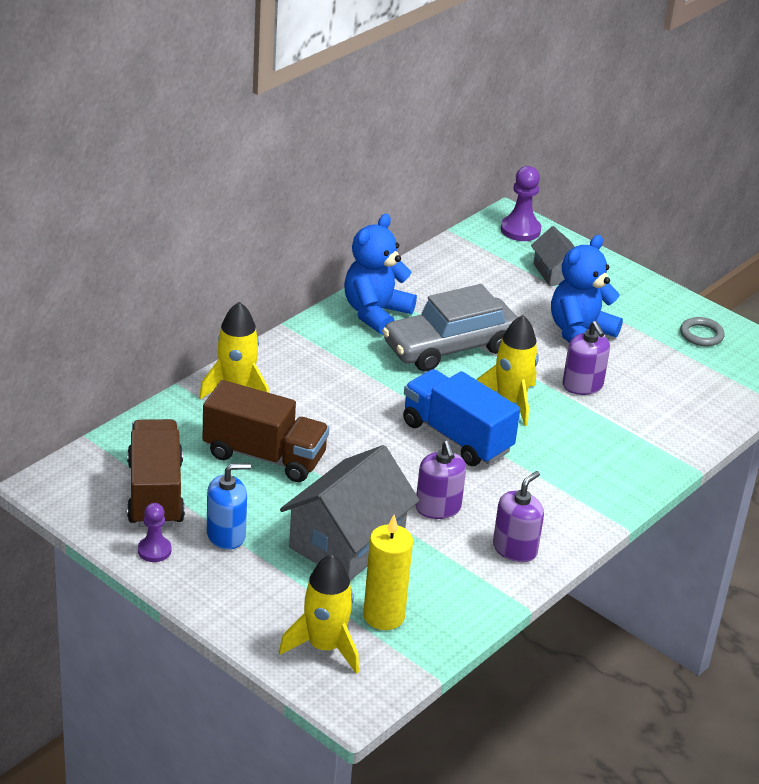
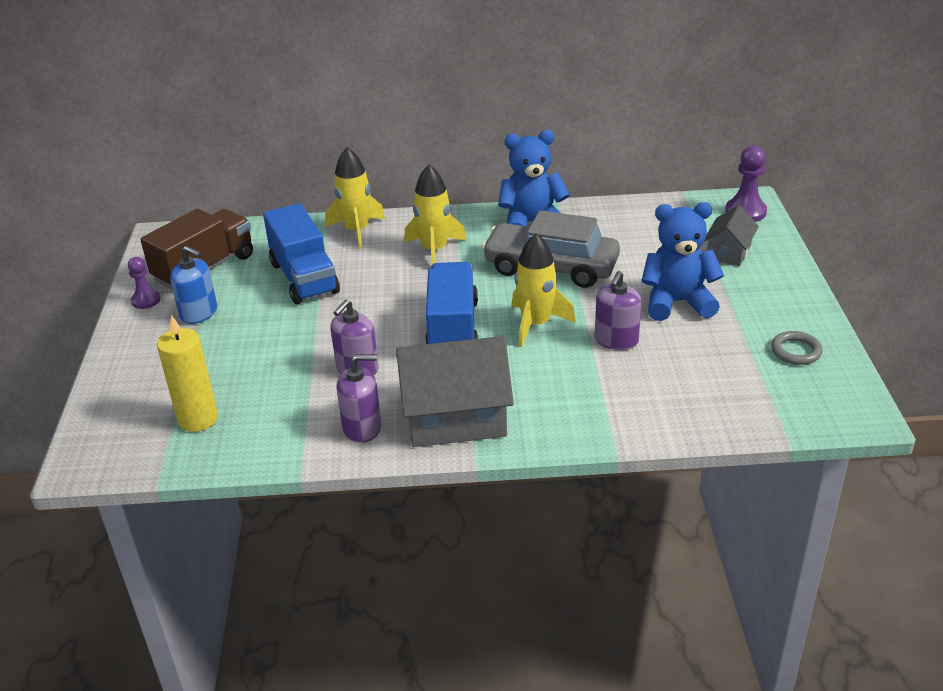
camera: 50 degrees right, 0 degrees up
brown truck [203,380,330,482] -> blue truck [263,203,340,304]
yellow rocket [279,554,359,674] -> yellow rocket moved to [404,165,467,265]
grey house [280,445,420,581] -> grey house moved to [396,336,514,447]

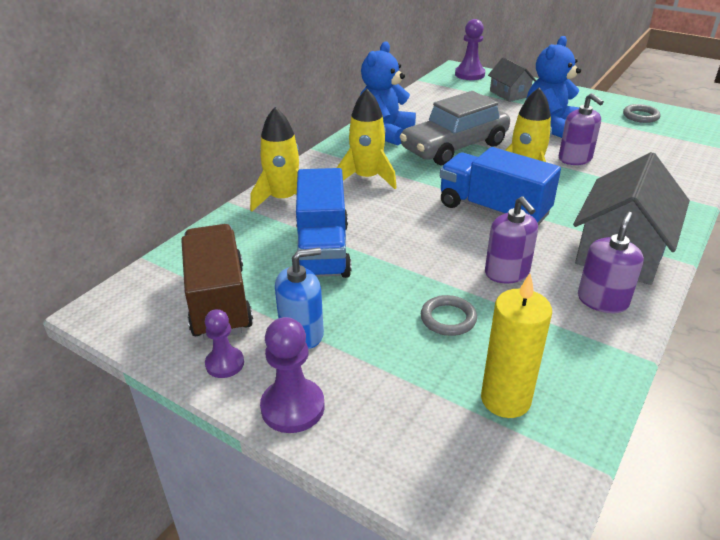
camera: 55 degrees left, 0 degrees up
blue truck [263,203,340,304] -> blue truck turned 75 degrees clockwise [296,168,352,278]
none -> purple pawn [260,317,325,433]
none -> grey ring [421,295,477,336]

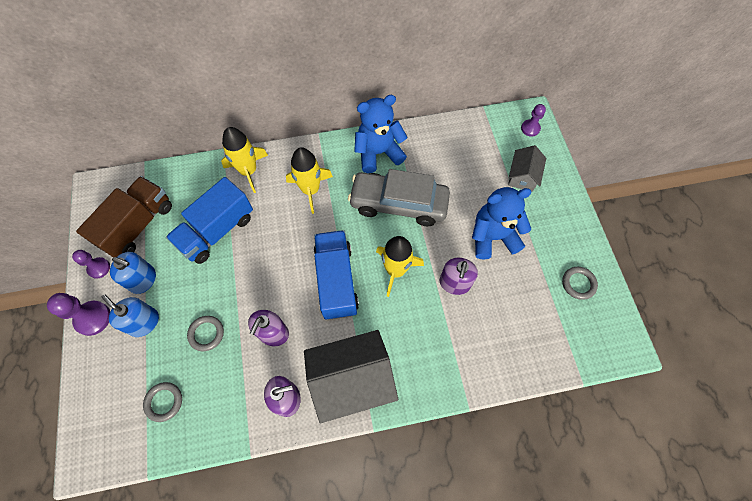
camera: 45 degrees right, 30 degrees up
purple pawn [455,19,485,80] -> purple pawn [521,104,546,137], size x0.65
yellow candle [481,274,552,418] -> grey ring [143,382,182,422]
none -> blue soap dispenser [102,295,159,337]

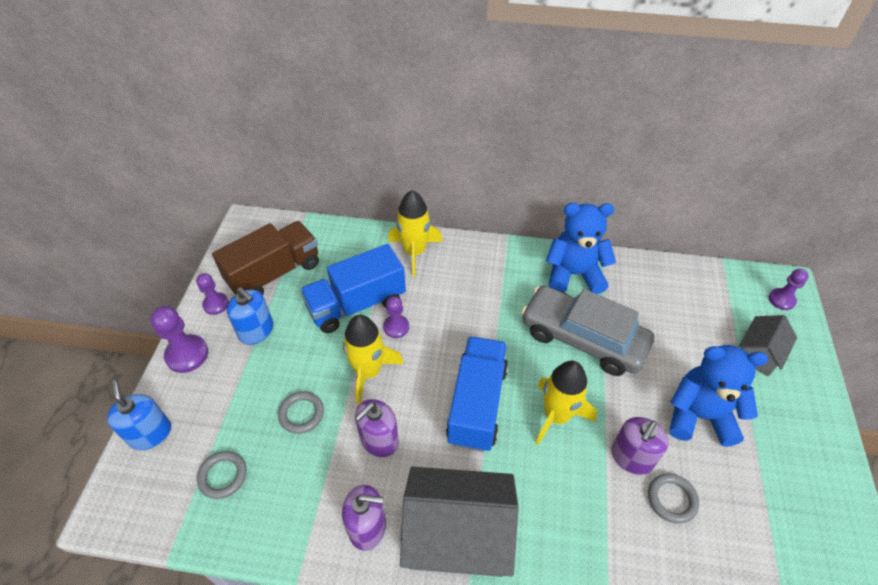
camera: 20 degrees right, 15 degrees down
blue soap dispenser [102,295,159,337] -> blue soap dispenser moved to [107,380,171,450]
yellow rocket [286,147,333,214] -> yellow rocket moved to [342,315,404,404]
grey ring [562,267,598,300] -> grey ring moved to [648,473,699,524]
none -> purple pawn [383,296,409,338]

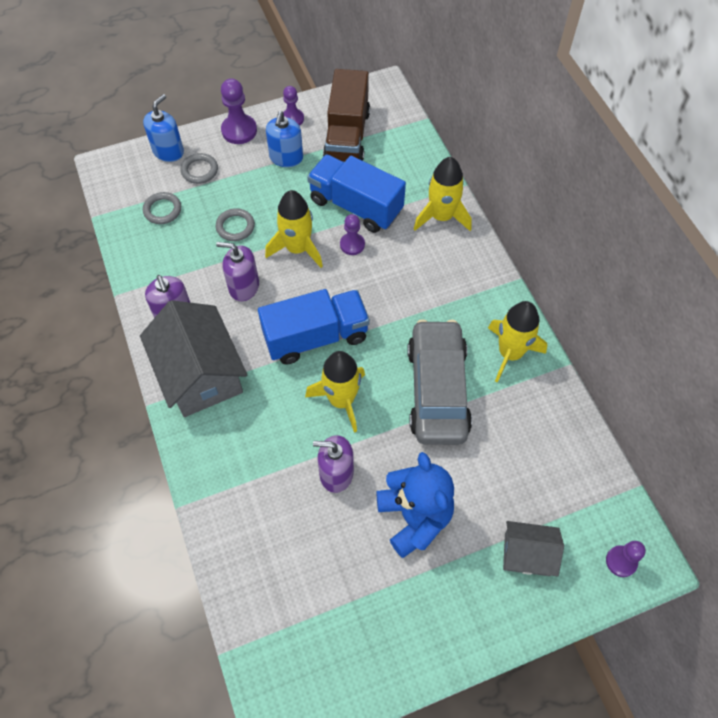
camera: 60 degrees right, 10 degrees up
brown truck [212,221,319,295] -> brown truck turned 75 degrees clockwise [323,69,370,162]
blue teddy bear [546,203,616,294] -> yellow rocket [488,301,547,383]
grey ring [648,473,699,524] -> grey ring moved to [181,153,218,184]

